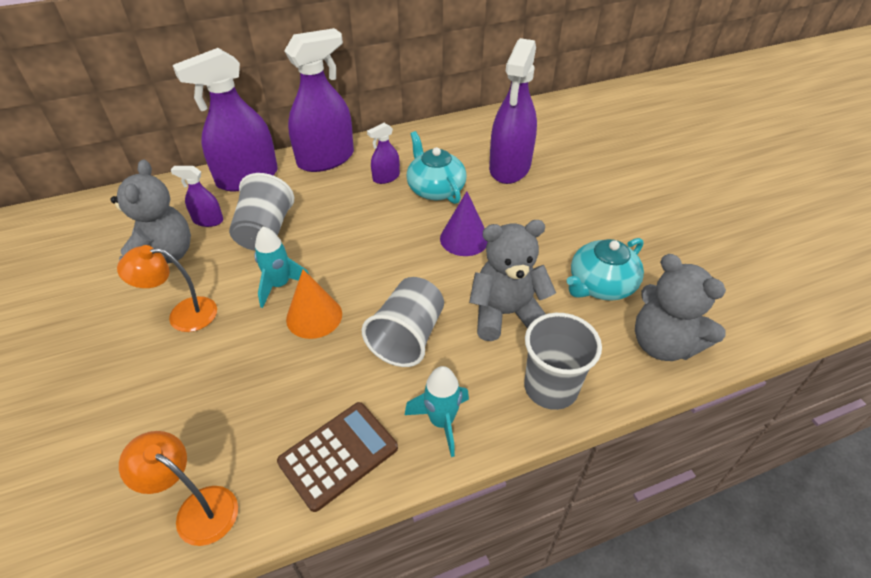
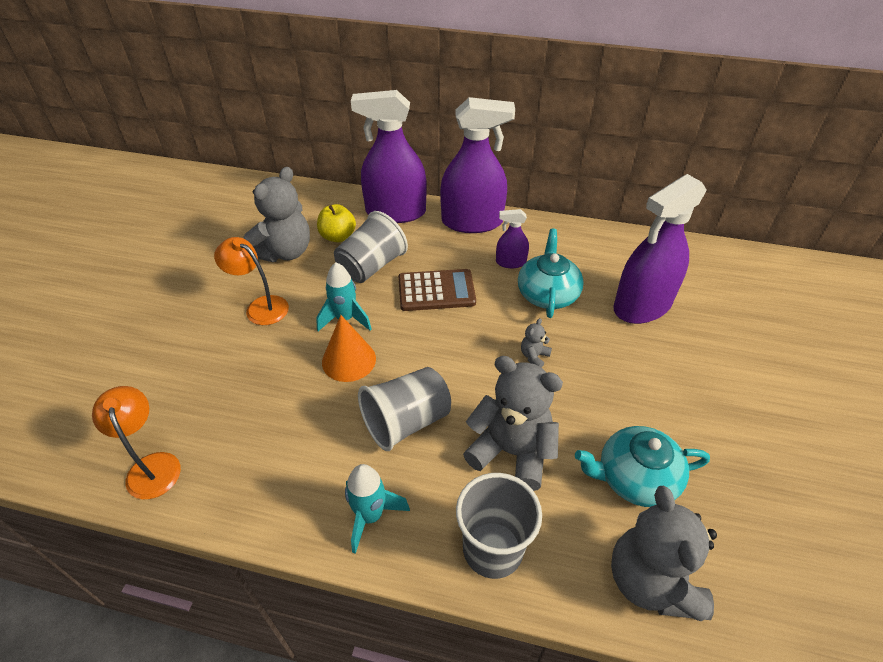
camera: 35 degrees right, 0 degrees up
purple spray bottle [171,166,223,227] -> yellow apple [317,204,356,242]
brown calculator [277,402,398,512] -> brown calculator moved to [398,269,476,311]
purple cone [440,191,488,256] -> grey teddy bear [521,318,552,368]

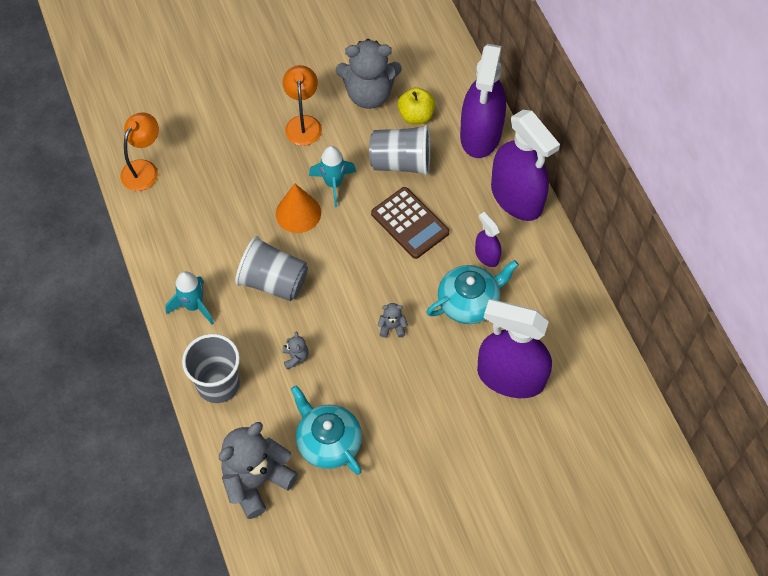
camera: 55 degrees right, 15 degrees up
purple spray bottle [351,90,427,223] -> purple spray bottle turned 135 degrees counterclockwise [460,44,506,158]
grey teddy bear [463,356,563,491] -> grey teddy bear [282,331,308,369], size x0.42

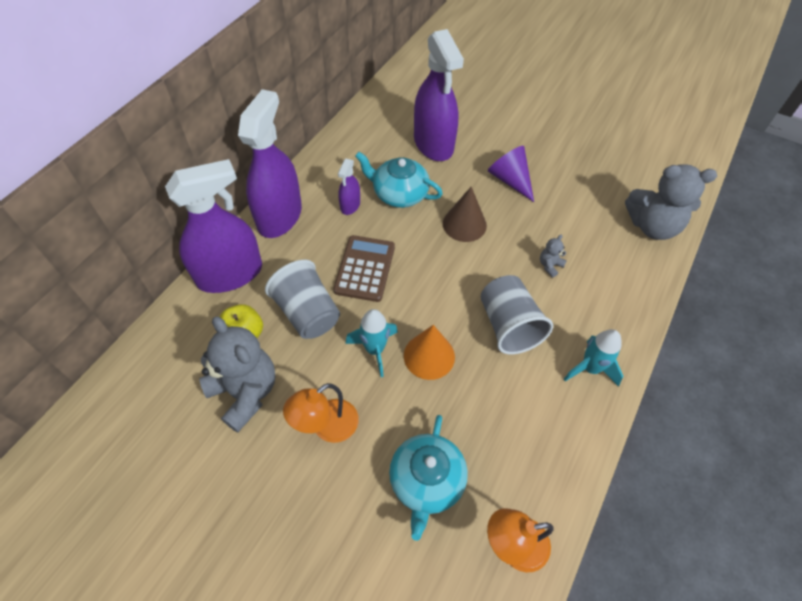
camera: 130 degrees left, 5 degrees down
grey cup [182,334,240,403] -> none
turquoise teapot [291,385,362,475] -> turquoise teapot moved to [389,415,468,541]
grey teddy bear [377,303,408,338] -> brown cone [443,187,487,242]
none -> purple cone [488,146,534,202]

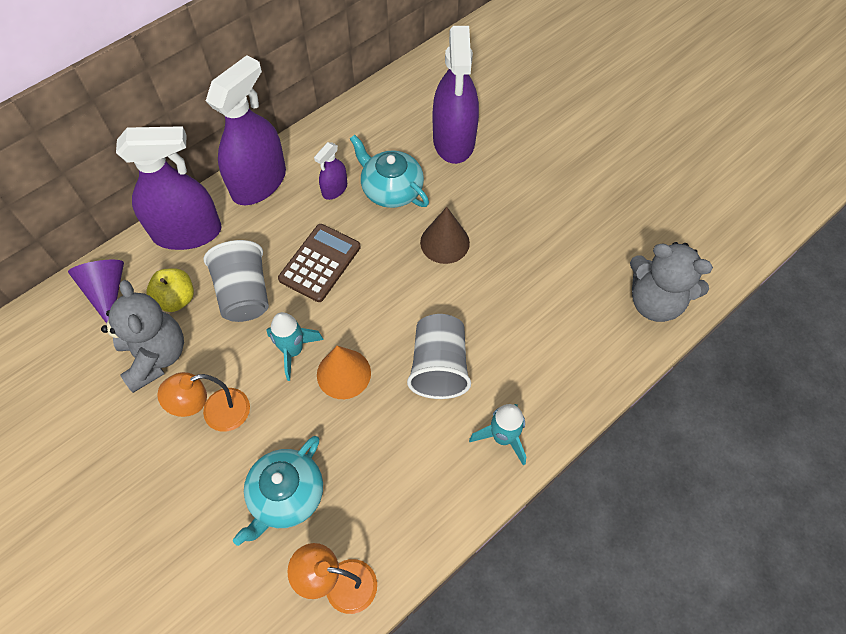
camera: 20 degrees right, 5 degrees up
purple cone [488,146,534,202] -> purple cone moved to [68,260,124,323]
grey teddy bear [540,235,567,278] -> none

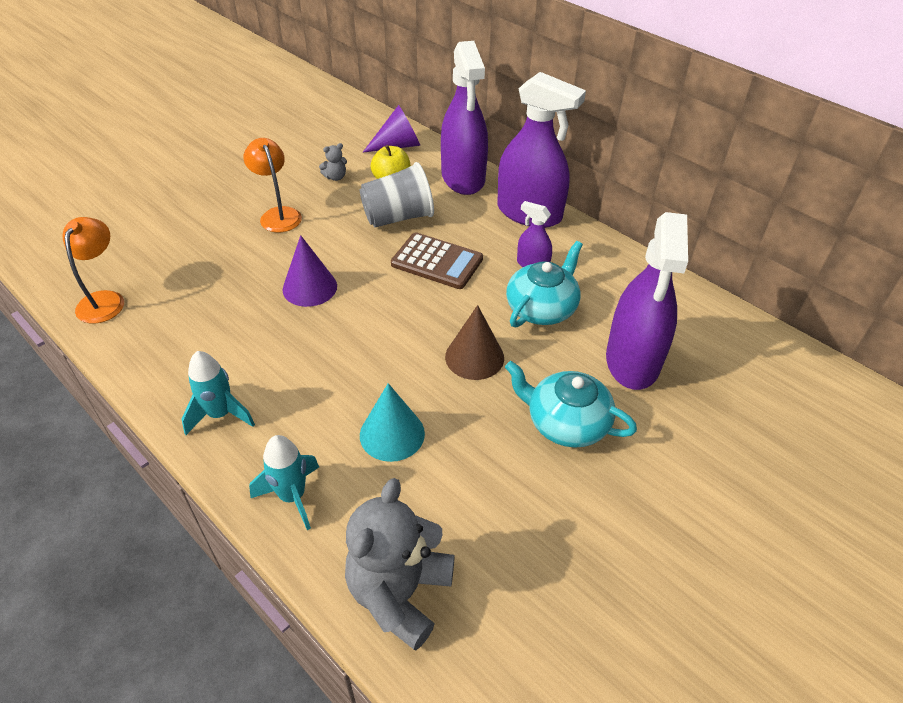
camera: 85 degrees right, 15 degrees down
grey teddy bear [101,280,184,393] -> grey teddy bear [319,143,347,181], size x0.42
turquoise teapot [233,436,323,546] -> turquoise teapot moved to [505,361,637,448]
turquoise rocket [267,312,324,381] -> turquoise rocket moved to [249,435,319,530]
orange cone [317,346,371,399] -> purple cone [283,235,337,307]
grey cup [407,314,471,399] -> none
purple spray bottle [433,26,479,164] -> purple spray bottle turned 75 degrees counterclockwise [606,212,688,390]
none -> turquoise cone [360,383,425,462]

